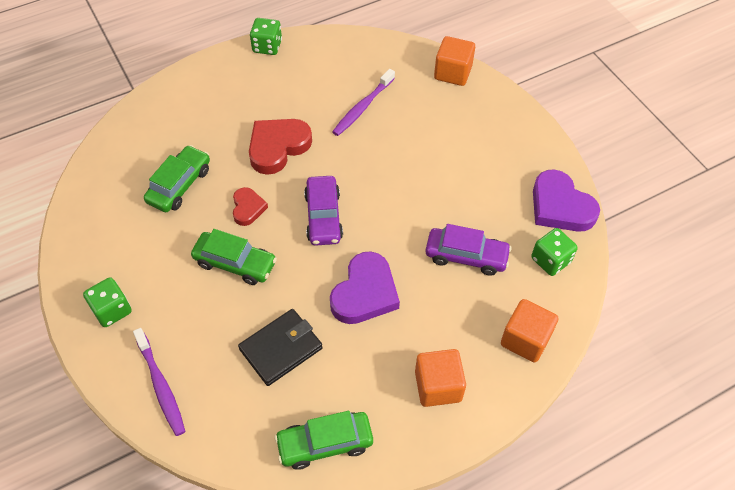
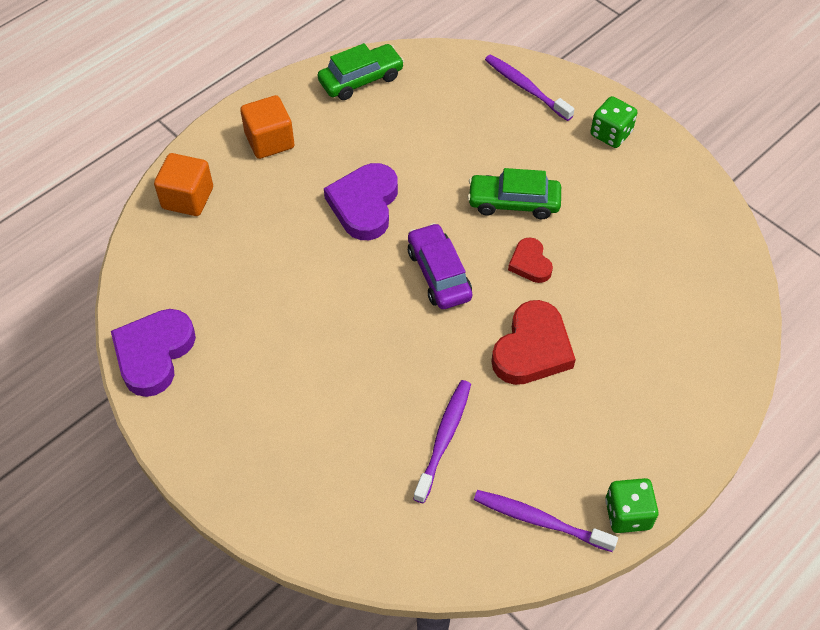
camera: 165 degrees right, 0 degrees up
green car [144,145,210,212] -> none
black wallet [238,309,323,386] -> none
purple car [426,224,511,276] -> none
orange cube [434,36,475,86] -> none
green dice [531,228,578,276] -> none
purple heart [533,169,600,232] -> purple heart turned 105 degrees counterclockwise [111,309,196,397]
none -> purple toothbrush [474,490,618,552]

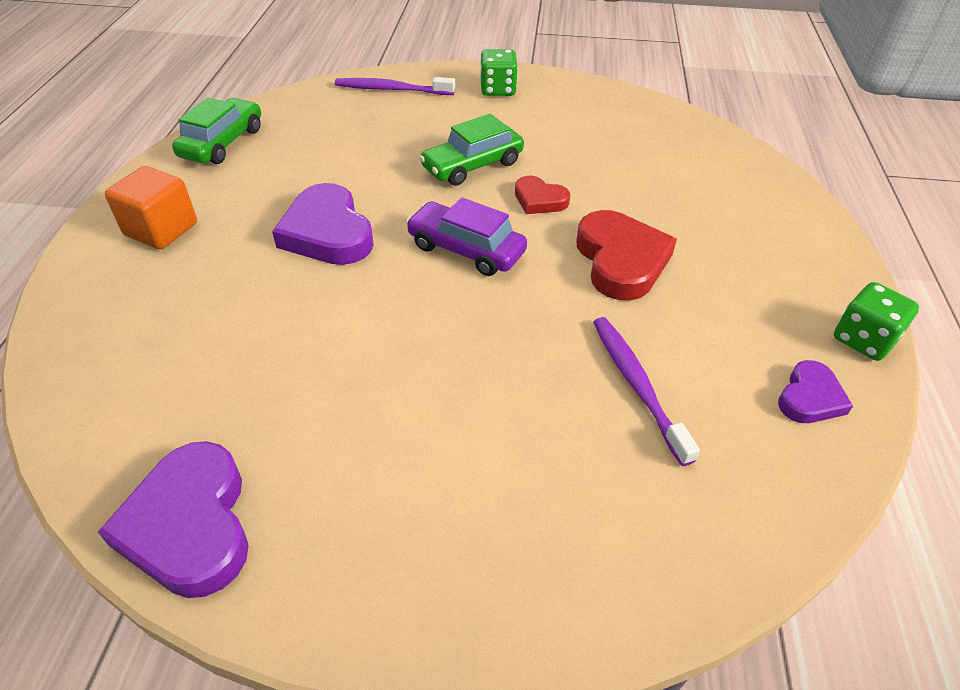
camera: 40 degrees left, 10 degrees down
orange cube [154,153,213,216] -> none
purple toothbrush [474,490,618,552] -> purple heart [778,360,853,423]

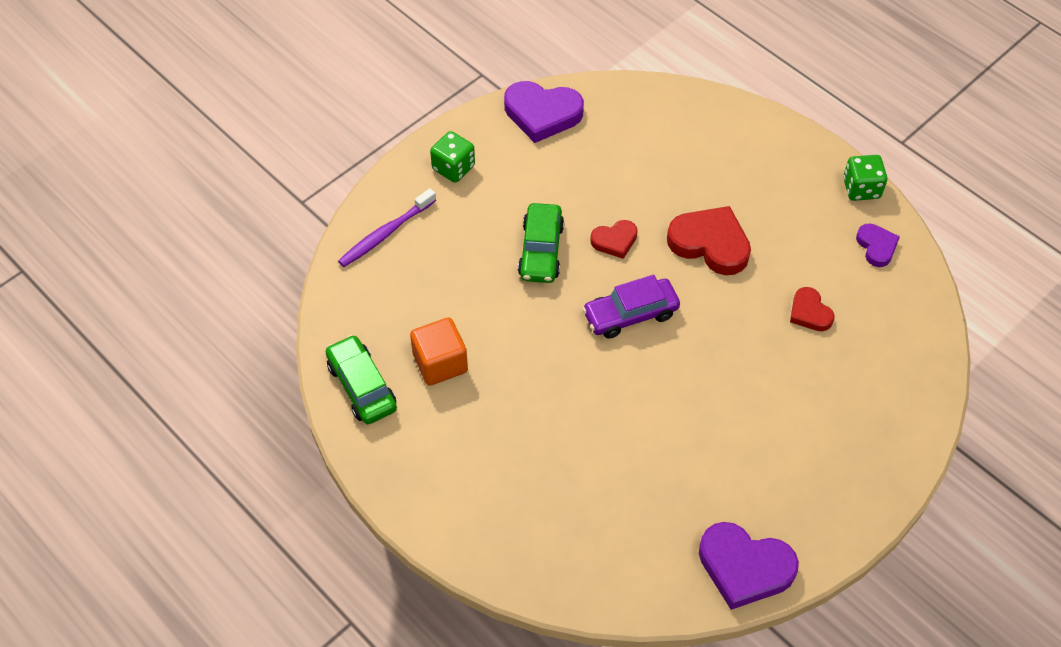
camera: 50 degrees left, 10 degrees up
orange cube [105,166,197,249] -> orange cube moved to [410,318,468,386]
purple heart [272,183,374,265] -> purple heart moved to [504,81,584,143]
purple toothbrush [593,317,700,466] -> red heart [790,287,834,331]

